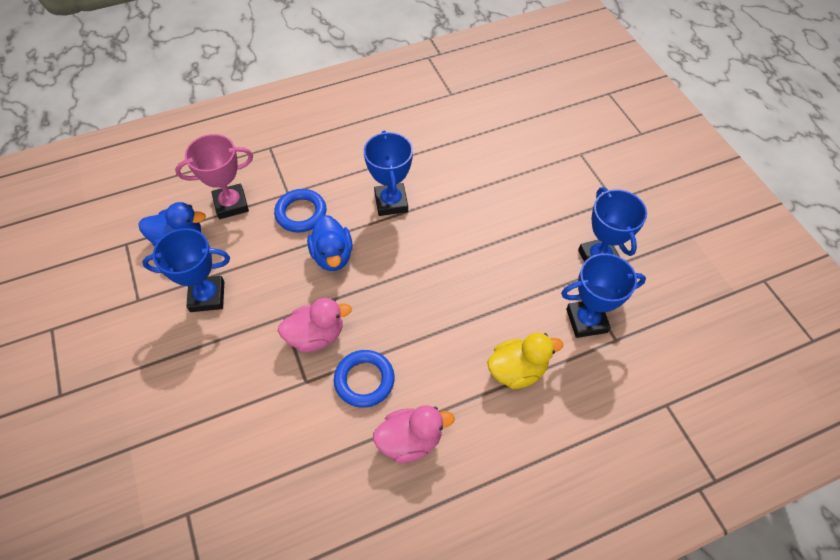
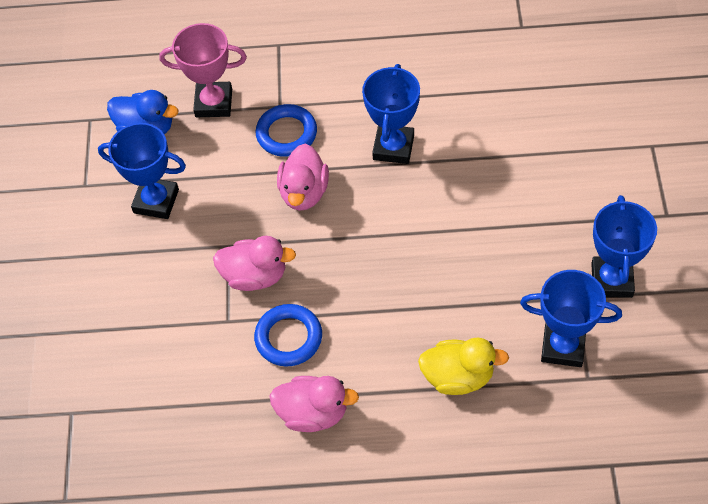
camera: 25 degrees right, 0 degrees up
blue duck [307,215,353,271] -> pink duck [277,144,329,211]

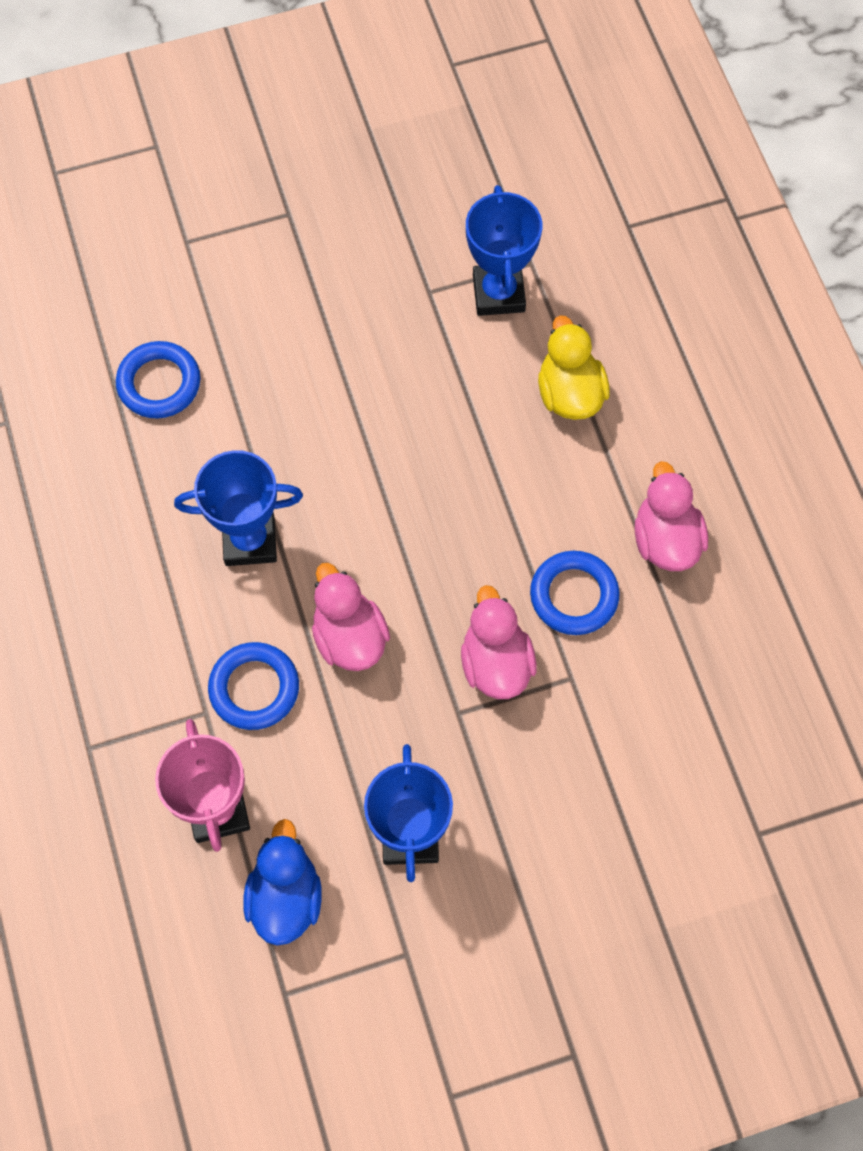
camera: 110 degrees left, 10 degrees up
pink duck [277,144,329,211] -> pink duck turned 105 degrees counterclockwise [312,563,390,671]
blue trophy [591,195,657,298] -> none
none -> blue ring [116,341,201,419]

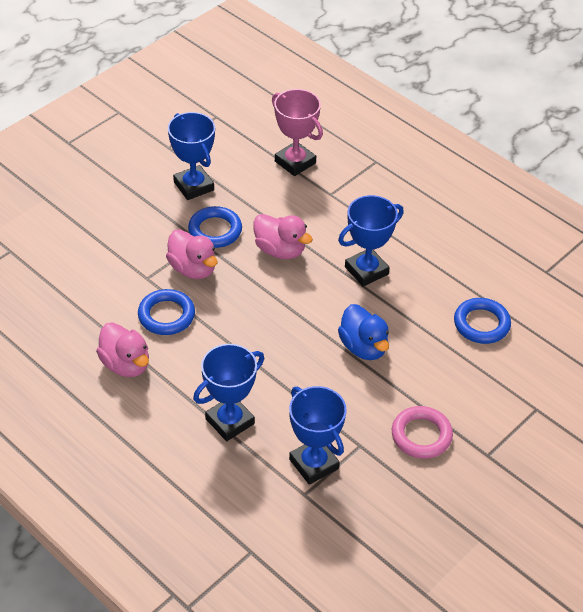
camera: 150 degrees right, 20 degrees down
blue ring [208,642,299,730] -> blue ring moved to [188,206,242,248]
blue duck [243,819,322,946] -> blue duck moved to [338,304,389,360]
yellow duck [538,315,610,420] -> blue trophy [193,344,264,441]
none -> pink ring [392,406,453,459]

